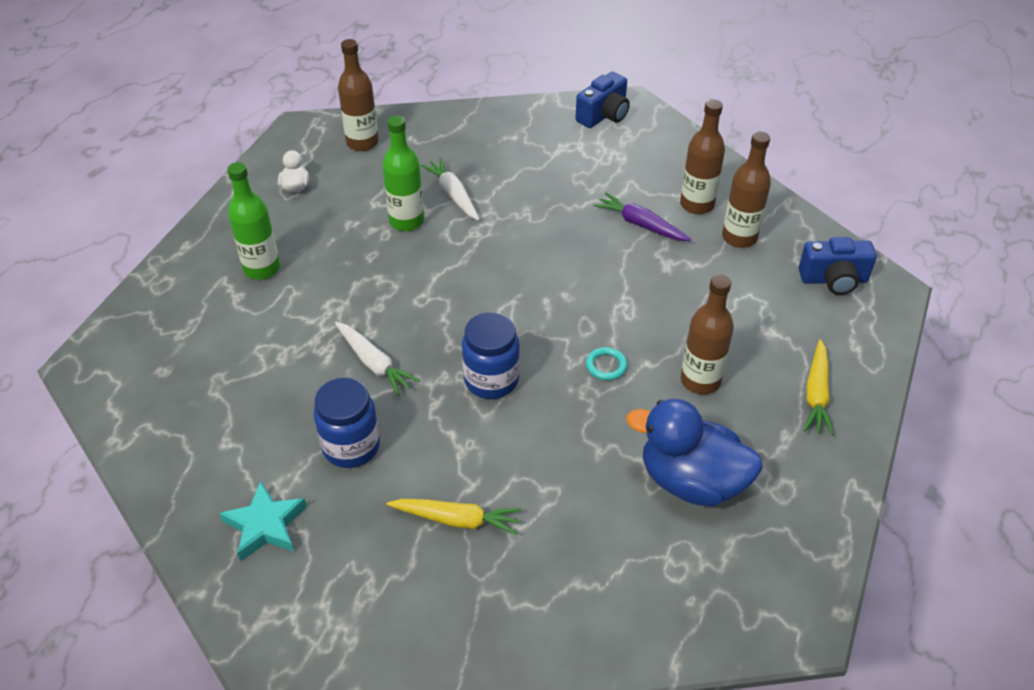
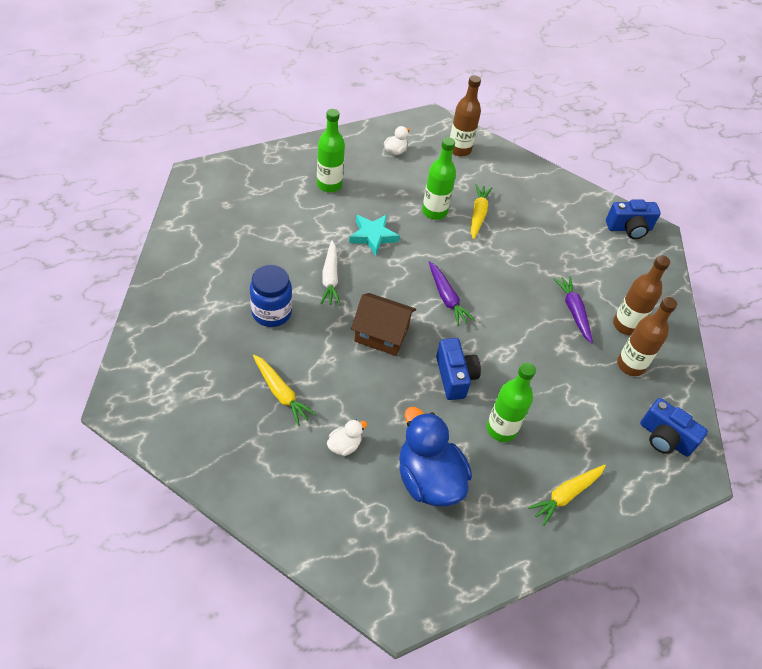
camera: 35 degrees right, 5 degrees up
turquoise star [219,481,307,561] -> turquoise star moved to [349,215,400,256]
white carrot [421,158,480,221] -> yellow carrot [471,184,492,239]
blue jar [462,312,520,399] -> brown house [351,293,416,356]
turquoise ring [586,347,627,380] -> blue camera [436,338,481,400]
brown bottle [681,274,734,395] -> green bottle [487,362,536,442]
none -> white duck [327,419,367,456]
none -> purple carrot [429,261,475,326]

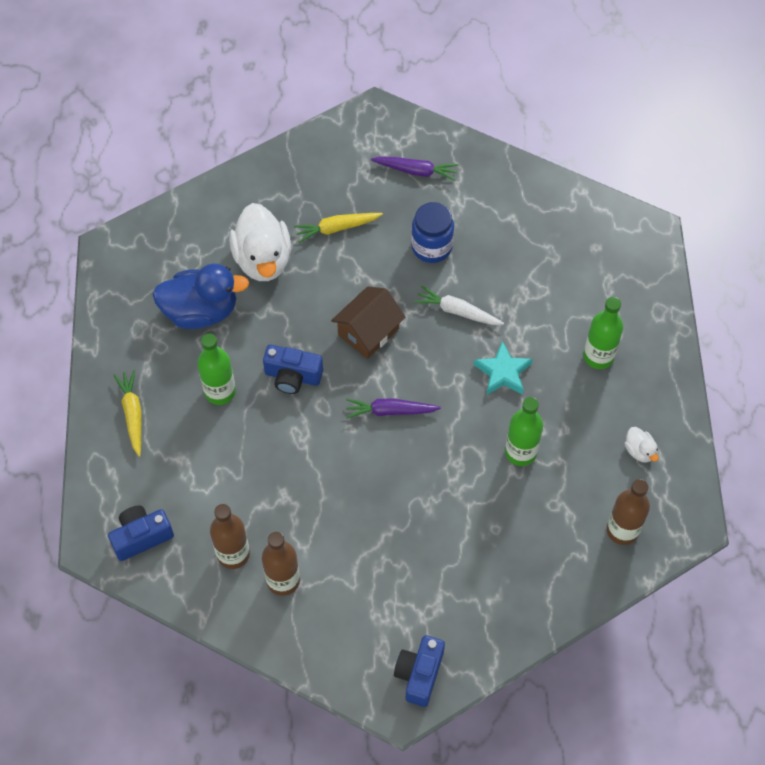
camera: 120 degrees right, 10 degrees up
white duck [327,419,367,456] -> white duck [229,203,291,281], size x2.24
yellow carrot [471,184,492,239] -> none
purple carrot [554,276,593,344] -> purple carrot moved to [371,156,458,181]

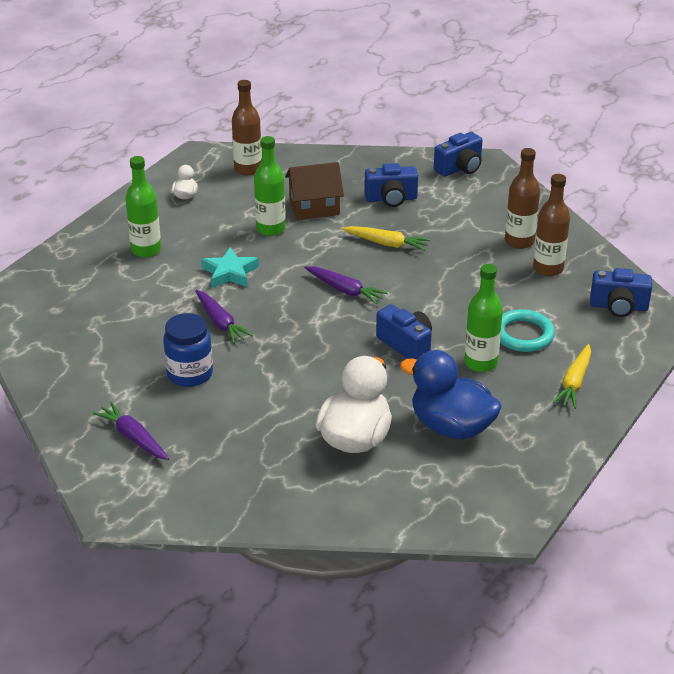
camera: 145 degrees left, 25 degrees down
yellow carrot [294,213,383,243] -> yellow carrot moved to [342,226,430,251]
brown house [331,286,406,359] -> brown house moved to [285,162,344,220]
white carrot [414,286,504,325] -> purple carrot [195,290,253,344]
none -> blue camera [364,163,418,207]
none -> turquoise ring [500,309,555,352]

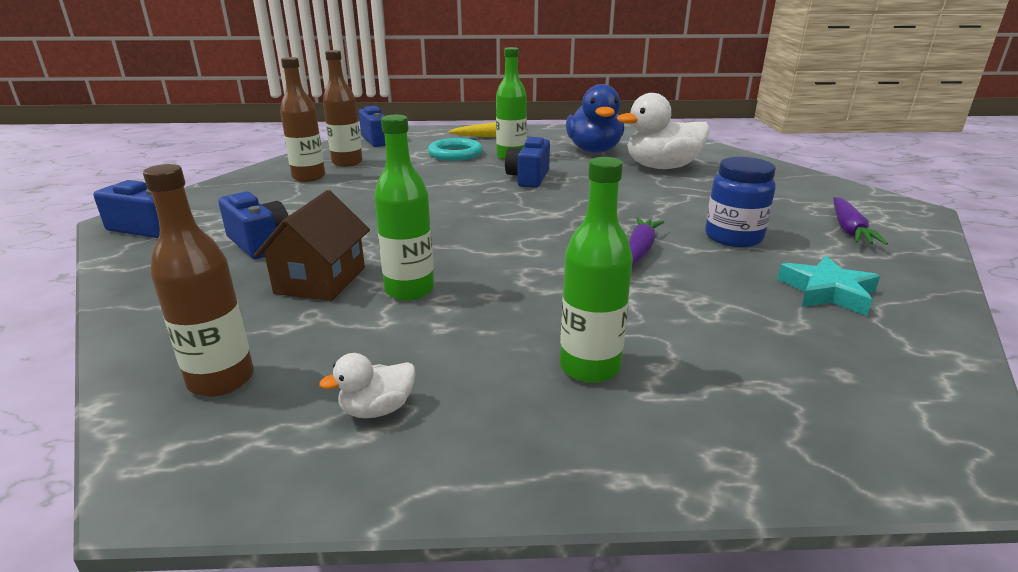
camera: 125 degrees left, 10 degrees down
turquoise star [201,247,259,288] -> turquoise star moved to [777,256,880,316]
brown house [285,162,344,220] -> brown house turned 60 degrees clockwise [254,190,370,301]
purple carrot [304,266,388,304] -> none
yellow carrot [342,226,430,251] -> none

